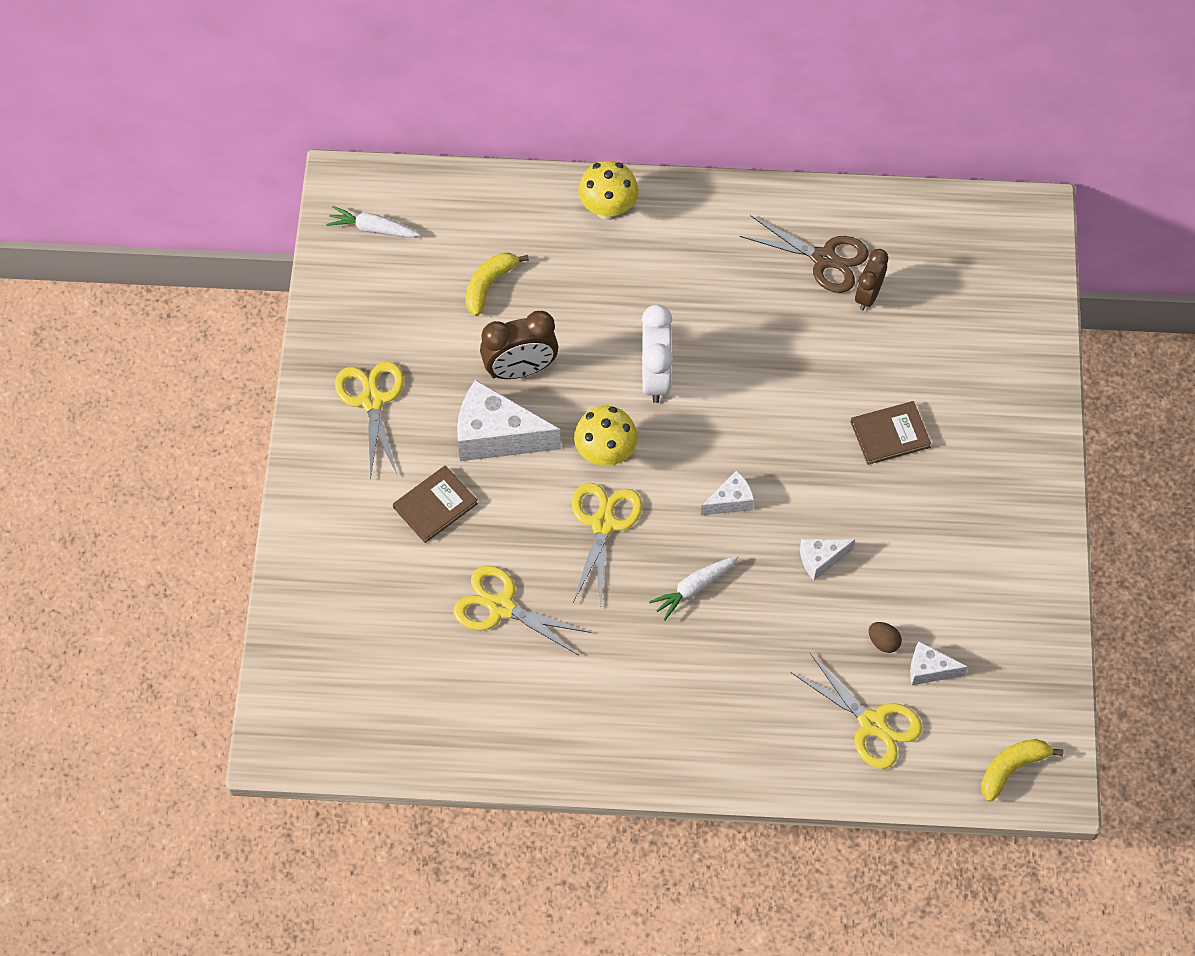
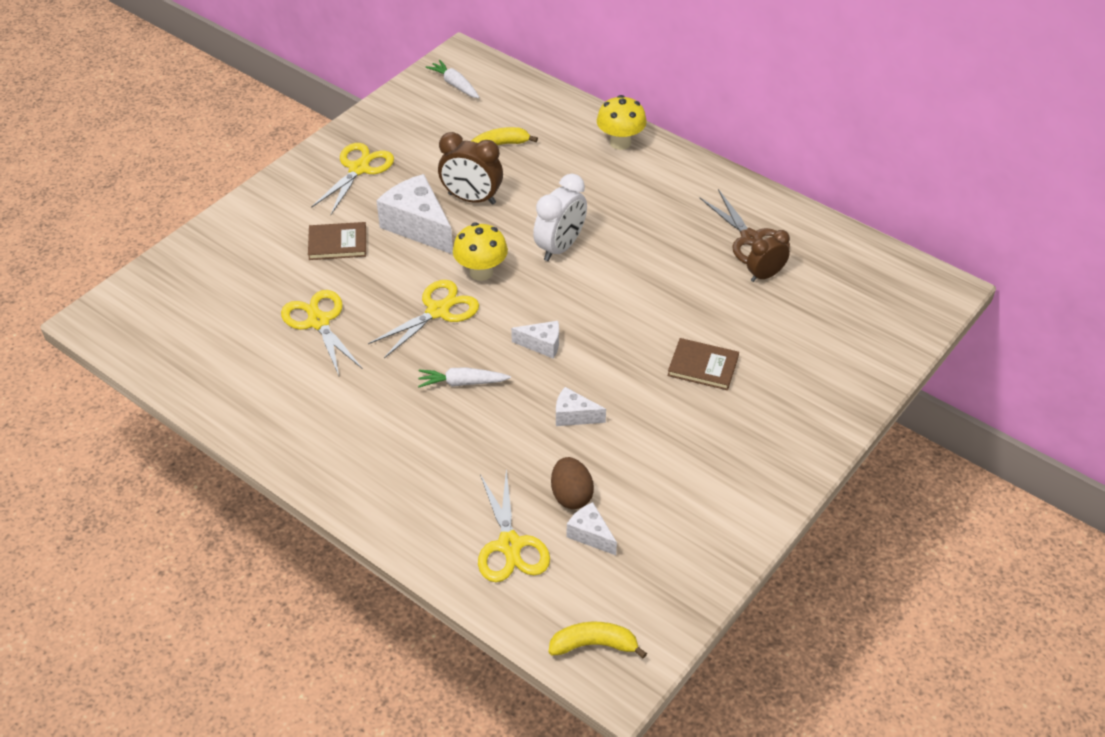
camera: 35 degrees right, 15 degrees down
brown egg [869,622,902,653] -> brown egg [551,457,594,509], size x1.60

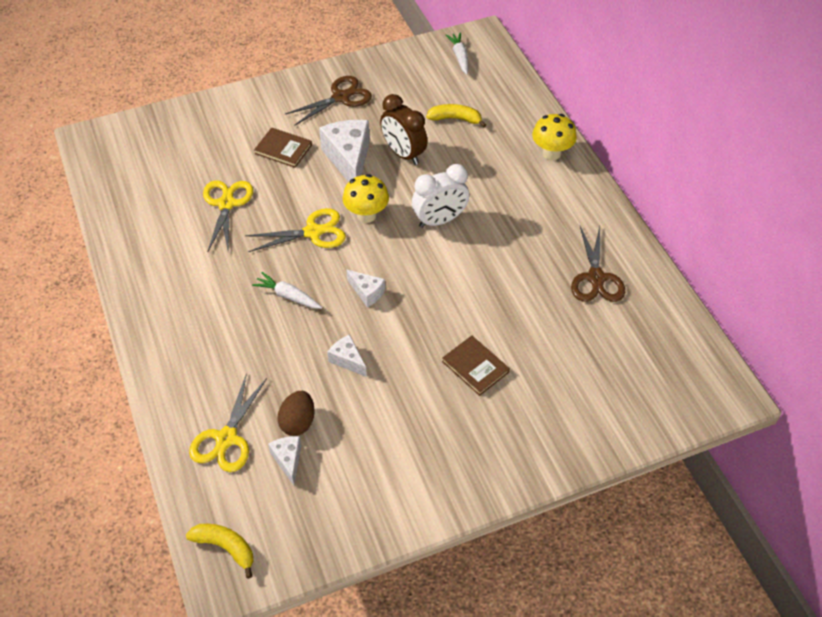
camera: 30 degrees right, 5 degrees up
yellow scissors [311,143,394,215] -> brown scissors [285,76,372,126]
brown clock [747,230,790,282] -> none

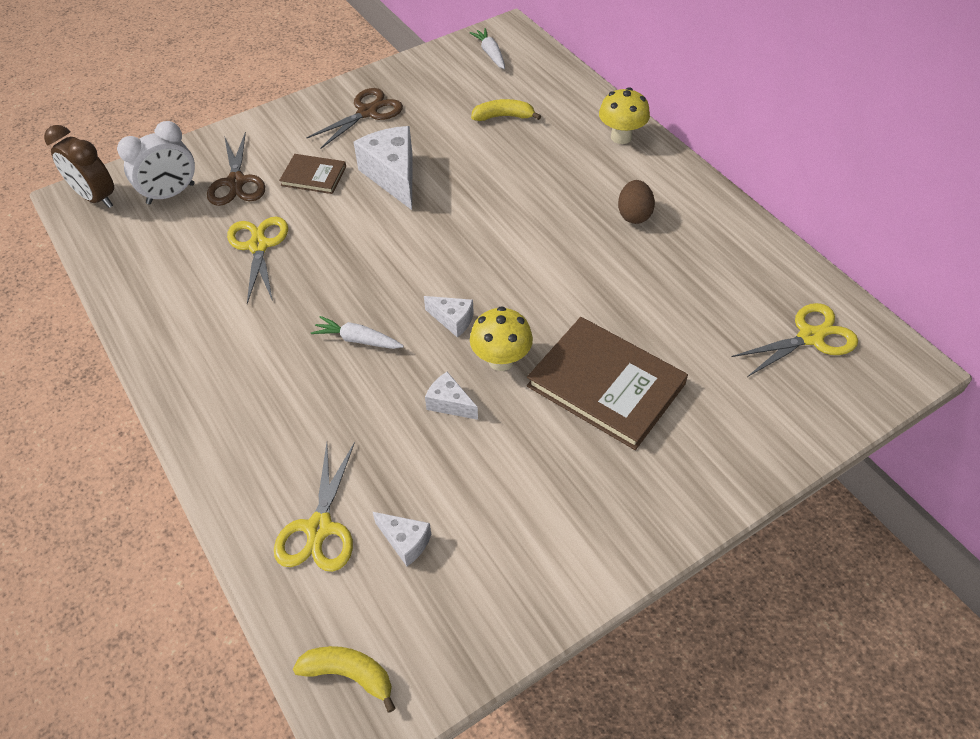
camera: 10 degrees left, 0 degrees up
yellow scissors [245,208,346,252] -> yellow scissors moved to [731,303,858,377]
white cheese [268,436,301,485] -> white cheese turned 150 degrees clockwise [373,512,431,566]
brown egg [277,391,315,436] -> brown egg moved to [618,180,655,224]
yellow mushroom [343,174,389,223] -> yellow mushroom moved to [470,306,533,371]
brown clock [380,94,428,165] -> brown clock moved to [44,125,114,208]
white clock [412,164,469,228] -> white clock moved to [117,121,195,204]
brown book [442,336,510,396] -> brown book [527,317,688,450], size x1.90
brown scissors [571,226,625,302] -> brown scissors moved to [207,132,265,206]

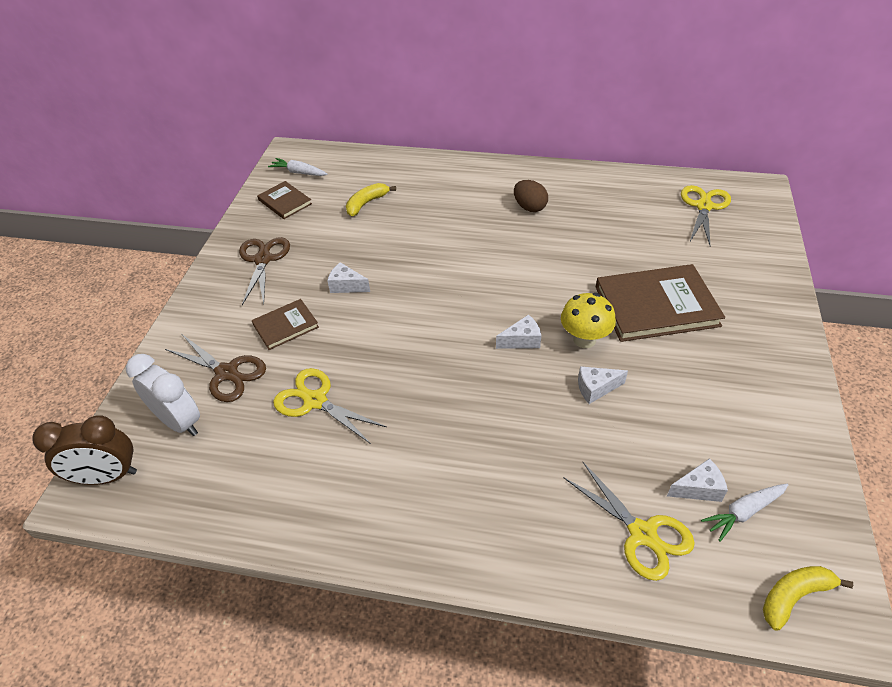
camera: 45 degrees left, 5 degrees down
white clock [117,121,195,204] -> white clock turned 60 degrees counterclockwise [126,354,200,436]
white carrot [311,316,404,349] -> white carrot moved to [701,484,788,542]
white cheese [354,126,413,210] -> white cheese [327,262,370,293], size x0.52
yellow mushroom [599,87,650,144] -> none
none -> brown book [257,181,312,219]

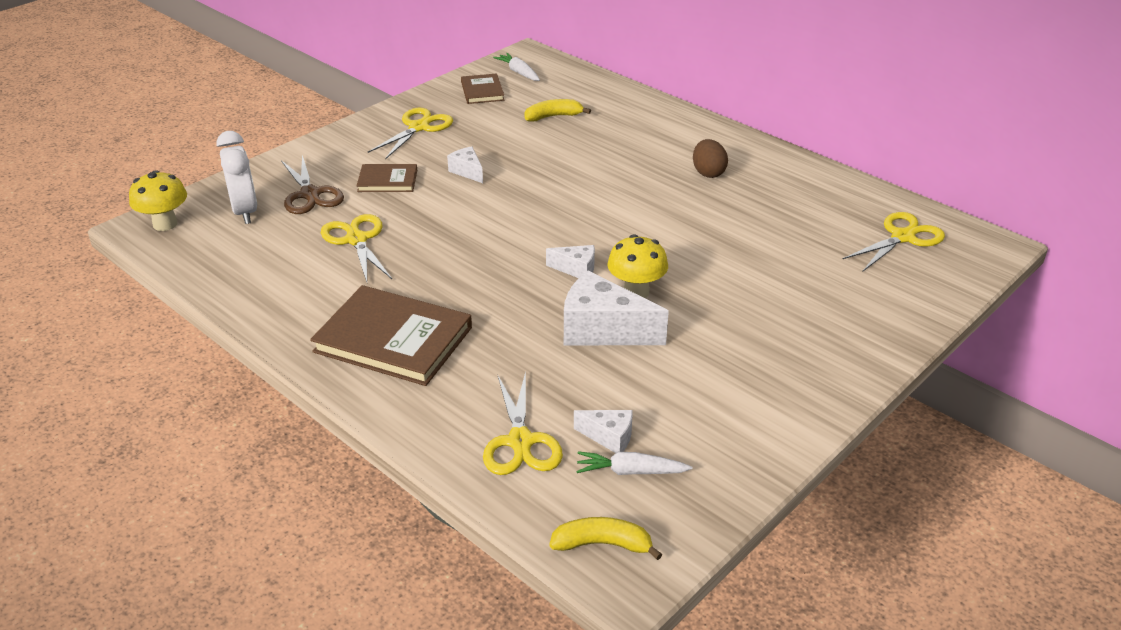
camera: 30 degrees right, 10 degrees down
brown clock [33,415,137,485] -> yellow mushroom [129,170,187,231]
brown scissors [239,237,290,305] -> yellow scissors [368,108,453,159]
white cheese [578,366,628,404] -> white cheese [564,271,669,345], size x1.94
brown book [596,264,725,342] -> brown book moved to [310,285,472,386]

